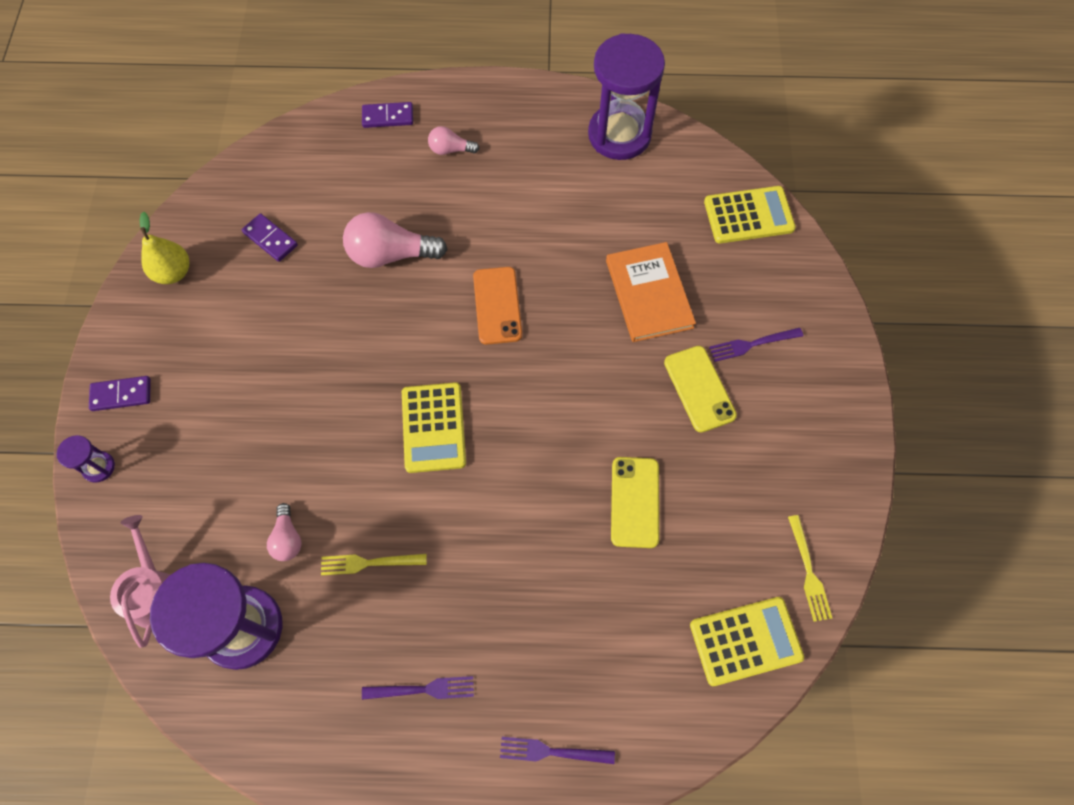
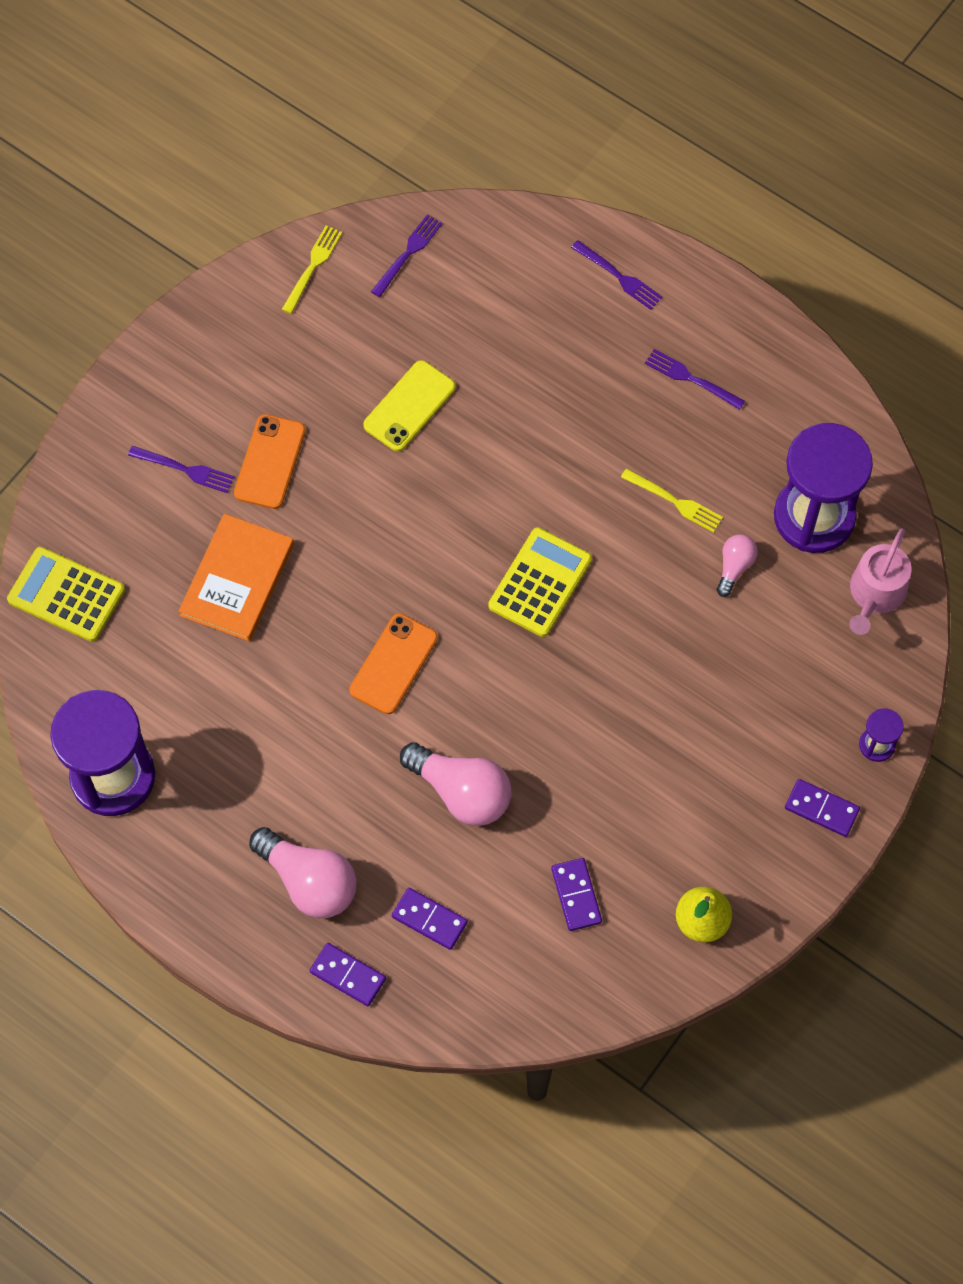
camera: 145 degrees left, 0 degrees up
pink light bulb [428,126,480,155] -> pink light bulb [249,827,357,918], size x1.86
yellow phone [664,346,737,433] -> orange phone [234,414,306,509]
yellow calculator [690,597,804,686] -> purple fork [371,214,443,297]
none -> purple domino [392,888,468,950]

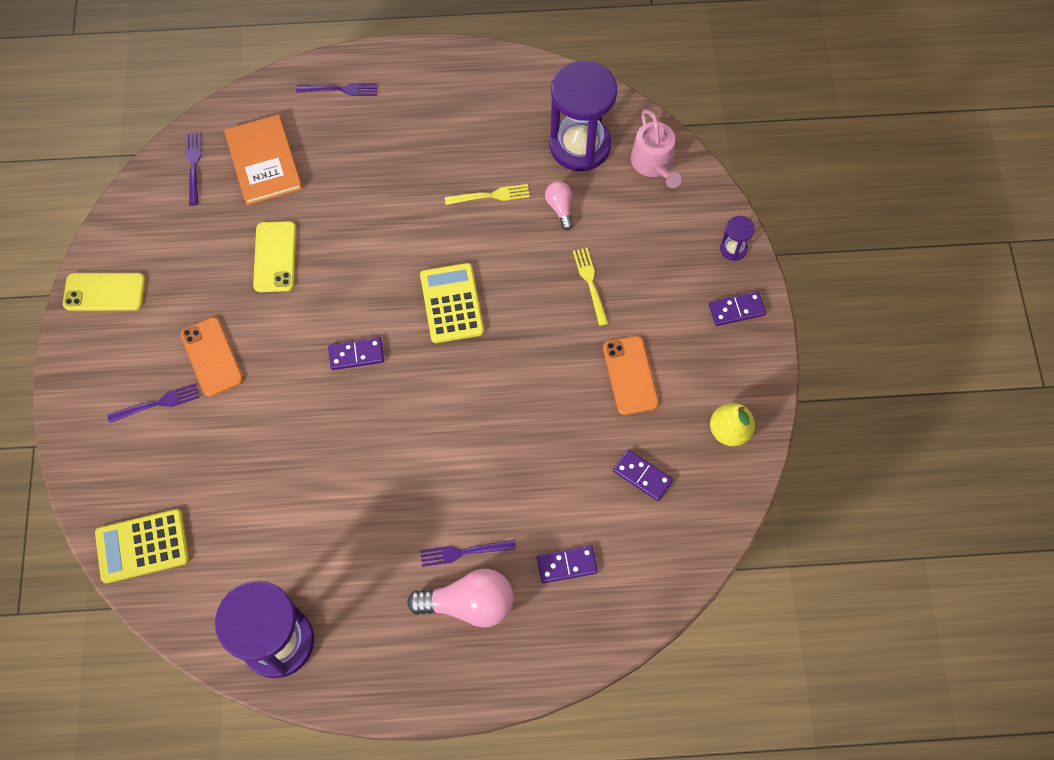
camera: 40 degrees left, 0 degrees up
orange book [179,514,294,641] -> orange book moved to [224,114,303,205]
yellow fork [282,226,342,314] -> yellow fork moved to [573,248,608,326]
purple domino [310,943,386,1006] -> purple domino moved to [328,337,384,370]
orange phone [349,614,438,714] -> orange phone moved to [603,336,659,415]
pink light bulb [400,742,511,826] -> none
purple fork [645,349,745,410] -> purple fork moved to [420,540,516,567]
none -> yellow phone [63,273,145,311]

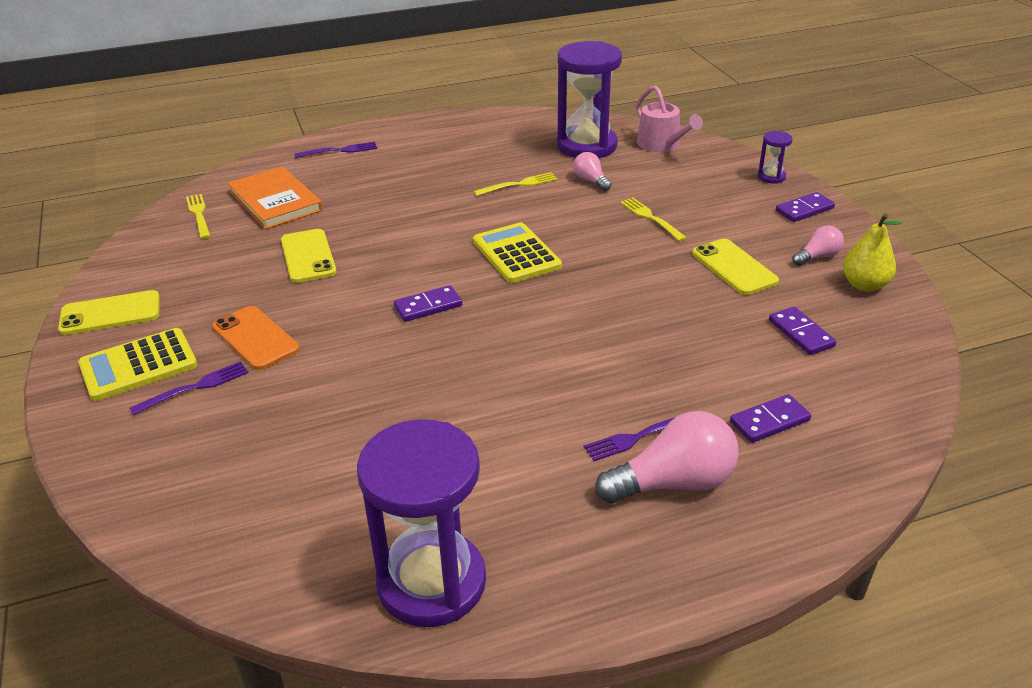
camera: 15 degrees left, 30 degrees down
yellow calculator [95,509,189,583] -> yellow calculator moved to [78,328,198,401]
purple fork [186,133,201,206] -> yellow fork [186,194,210,239]
orange phone [603,336,659,415] -> yellow phone [692,239,779,295]
purple domino [613,449,673,501] -> purple domino turned 45 degrees clockwise [769,307,837,355]
none -> pink light bulb [792,225,844,266]

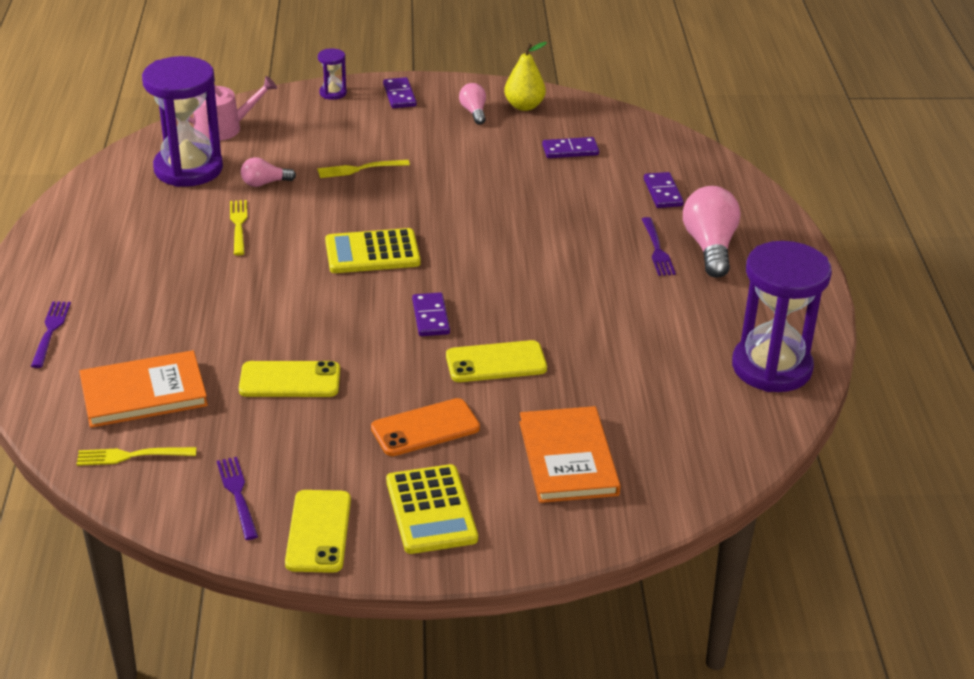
camera: 75 degrees left, 0 degrees up
purple fork [130,361,249,415] -> purple fork moved to [217,457,258,540]
yellow phone [692,239,779,295] -> yellow phone moved to [446,340,547,382]
none -> orange book [519,406,621,503]

